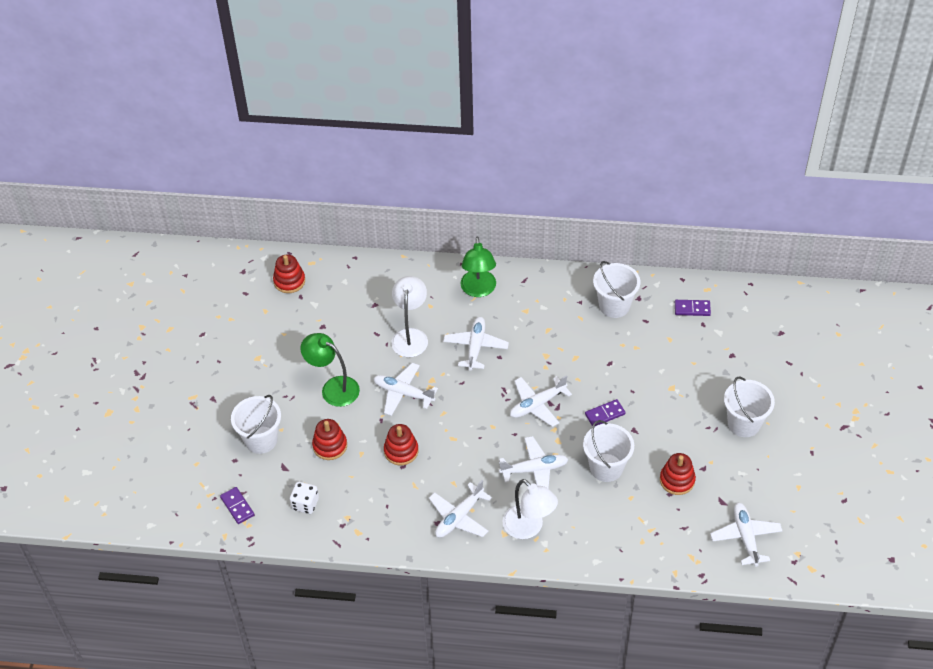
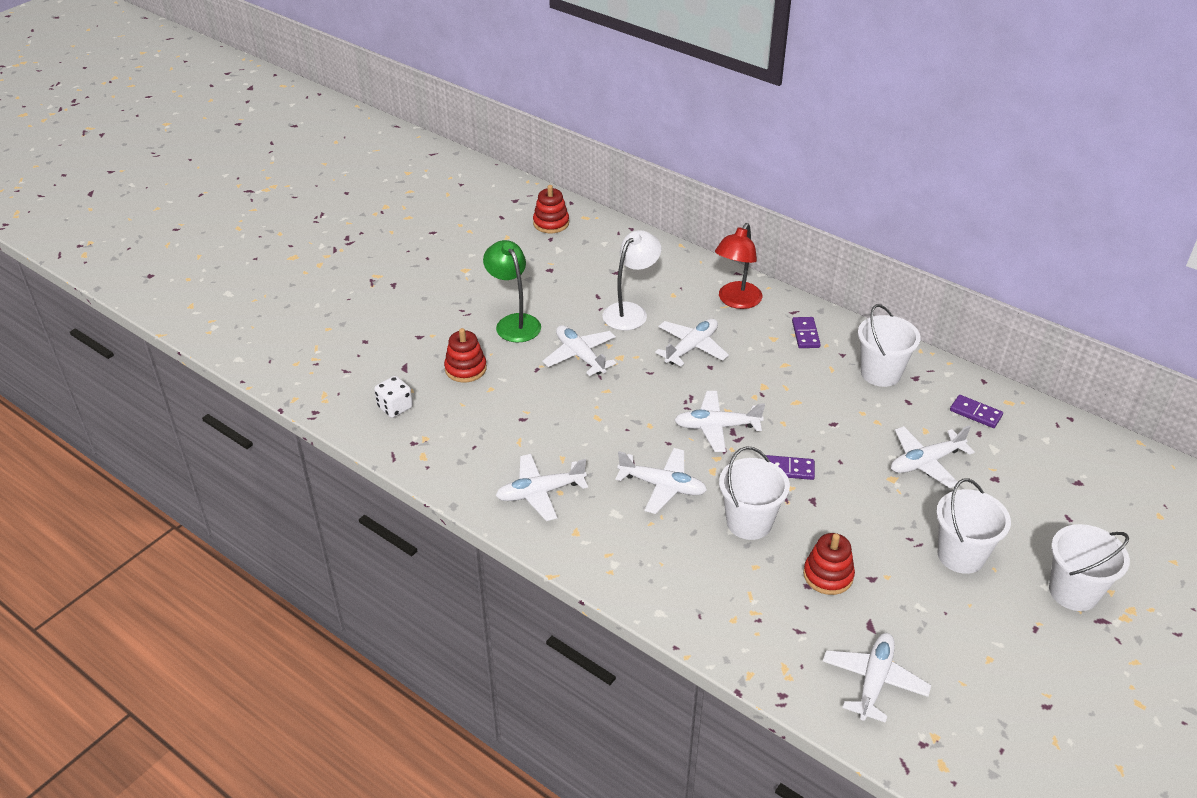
camera: 30 degrees right, 10 degrees down
purple domino [220,487,254,524] -> purple domino moved to [792,317,821,348]
white bucket [231,395,281,454] -> white bucket moved to [1049,524,1130,611]
red stacking toy [384,424,418,465] -> none
green lamp [461,237,496,297] -> red lamp [715,223,762,309]
white lamp [503,479,558,539] -> none
none -> white plane [891,425,975,488]

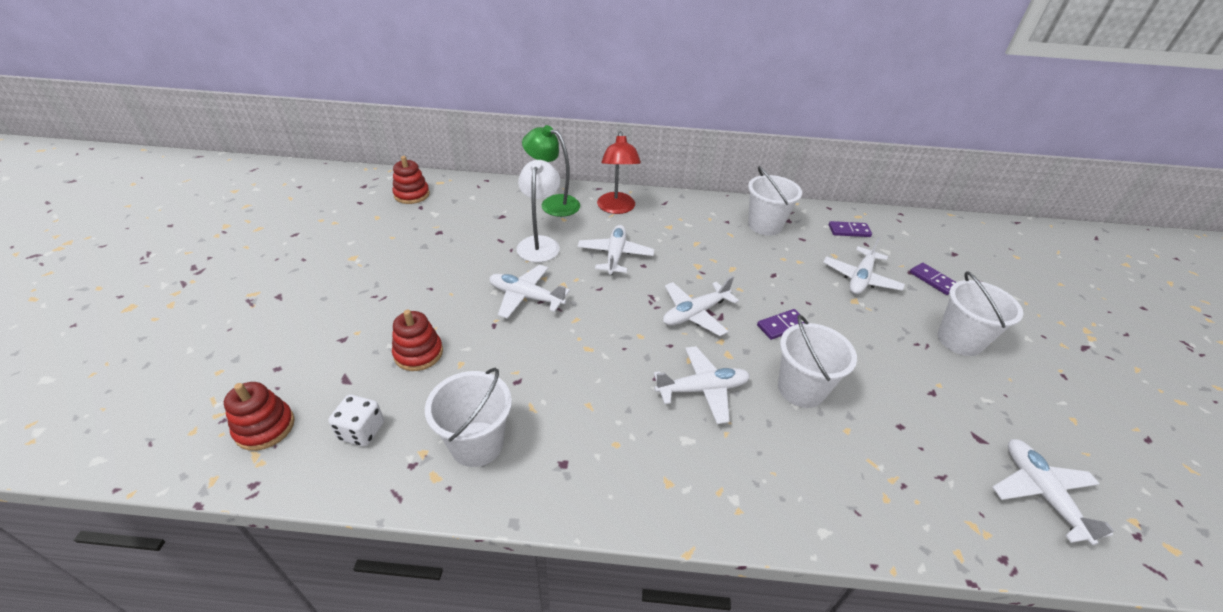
camera: 35 degrees left, 0 degrees up
green lamp [483,240,541,343] -> green lamp moved to [522,125,580,217]
white plane [496,454,588,521] -> none
purple domino [792,317,821,348] -> purple domino moved to [910,263,956,295]
red stacking toy [803,533,855,595] -> red stacking toy moved to [224,382,295,451]
white bucket [1049,524,1130,611] -> white bucket moved to [425,368,512,467]

